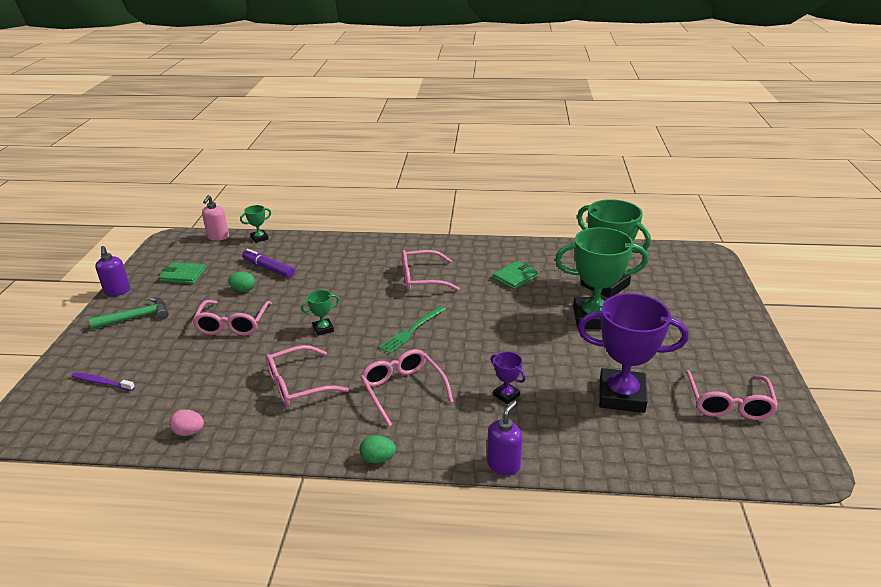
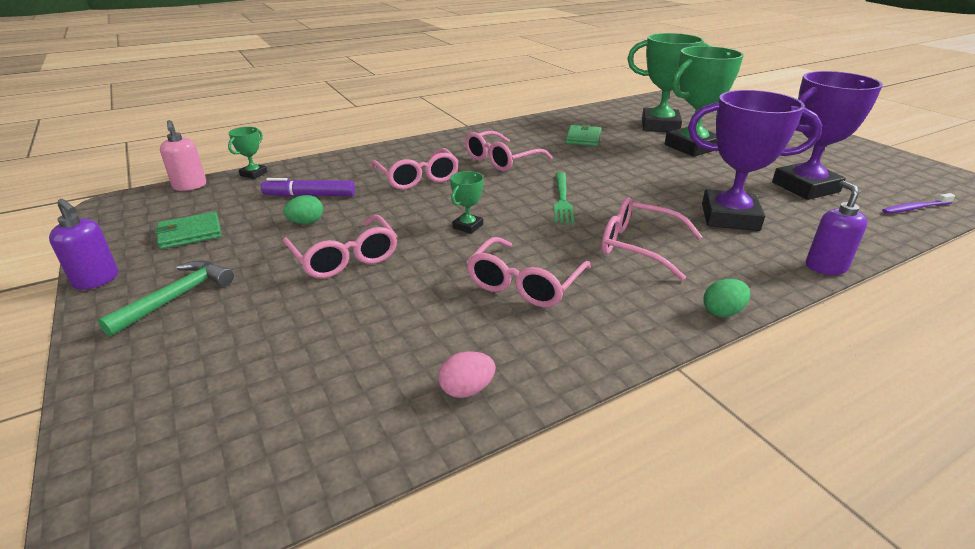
camera: 35 degrees left, 0 degrees up
purple toothbrush [72,372,135,391] -> purple toothbrush moved to [882,193,955,214]
purple trophy [491,352,526,404] -> purple trophy [688,90,822,231], size x2.27
pink glasses [686,370,779,420] -> pink glasses moved to [371,148,459,190]

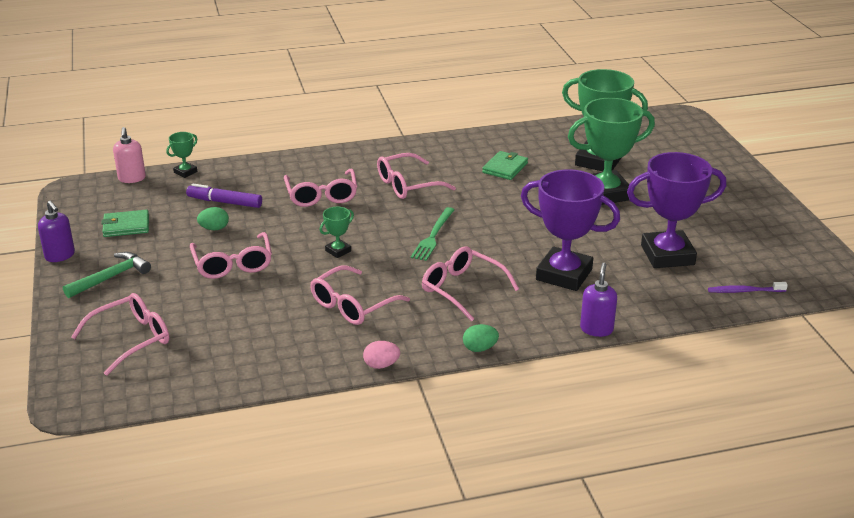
camera: 15 degrees right, 0 degrees up
pink egg [438,351,496,398] -> pink egg moved to [363,341,400,369]
none -> pink glasses [71,293,170,376]

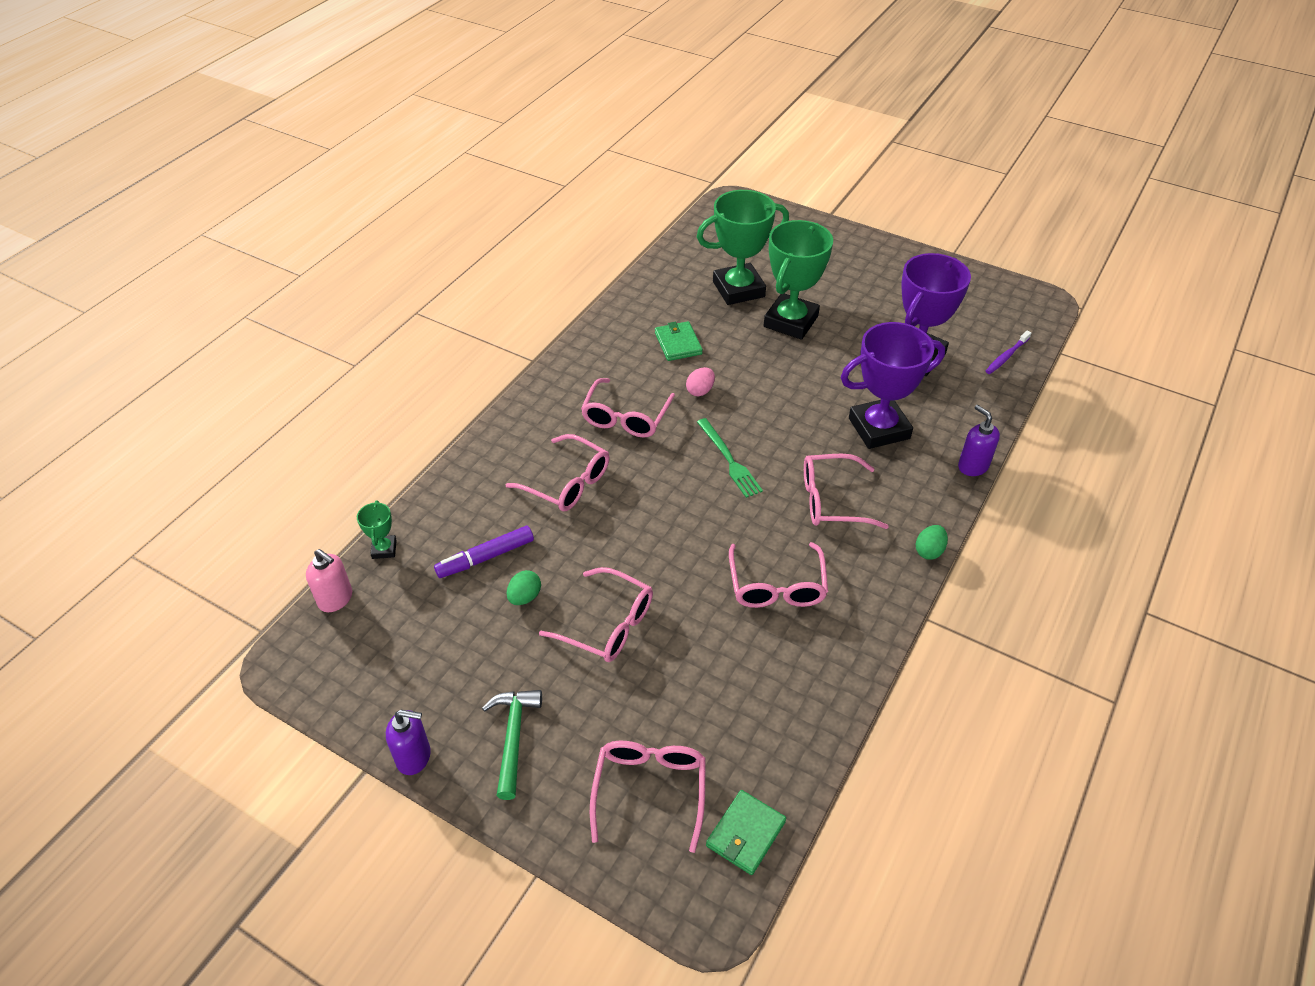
camera: 45 degrees left, 15 degrees up
green wallet [101,210,149,237] -> green wallet moved to [706,790,786,875]
green trophy [319,207,354,258] -> none
pink egg [363,341,400,369] -> pink egg moved to [686,367,715,396]

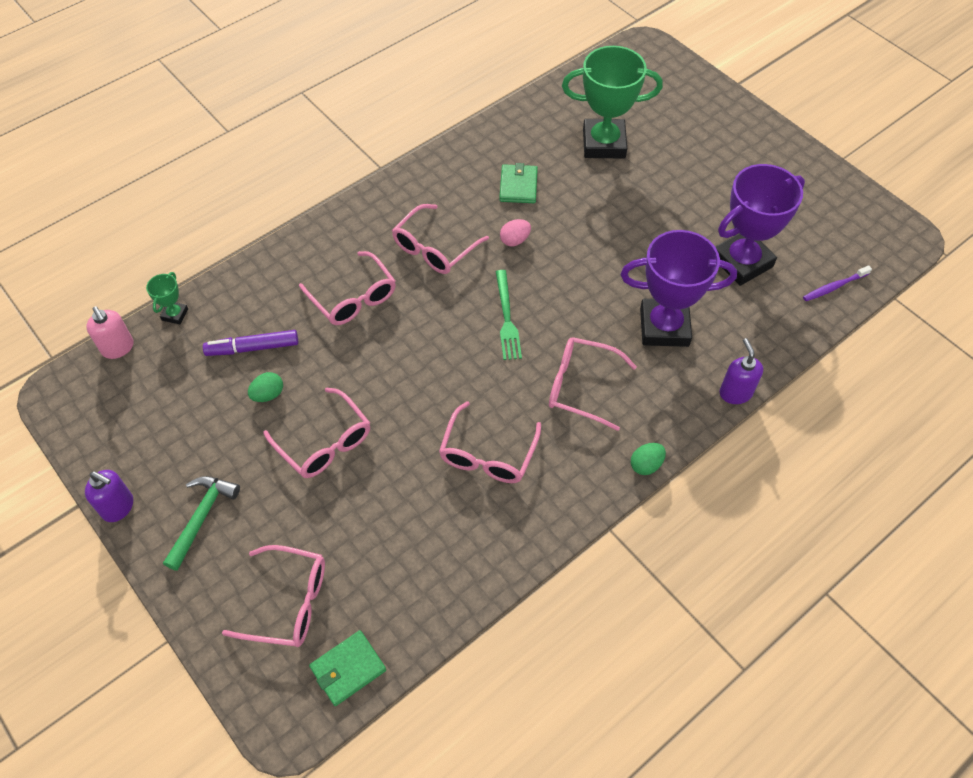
camera: 20 degrees right, 10 degrees up
pink glasses [590,741,706,853] -> pink glasses turned 75 degrees clockwise [222,545,325,647]
green trophy [764,220,833,340] -> none

